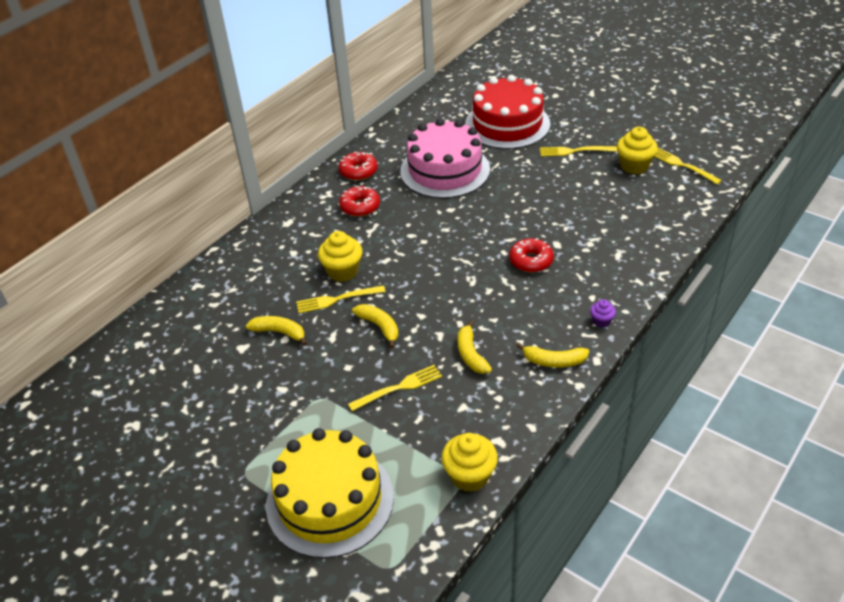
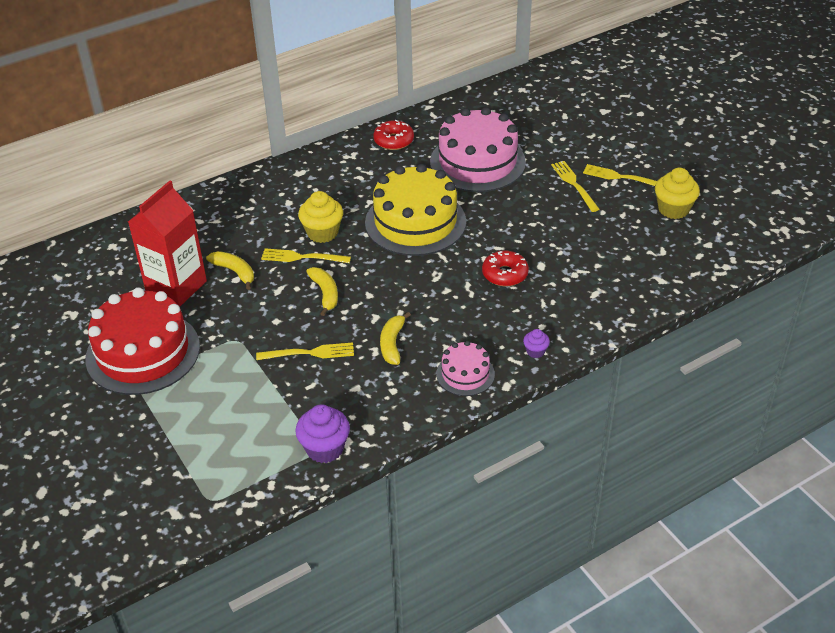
camera: 20 degrees right, 0 degrees up
yellow cake [266,428,394,558] -> yellow cake moved to [365,164,466,256]
red donut [339,186,380,217] -> none
yellow cupcake [441,433,498,492] -> purple cupcake [295,404,350,463]
red cake [465,75,550,149] -> red cake moved to [85,288,200,395]
yellow banana [517,343,589,368] -> pink cake [436,341,495,396]
yellow fork [654,148,722,184] -> yellow fork moved to [551,161,600,212]
none -> red carton [128,181,207,307]

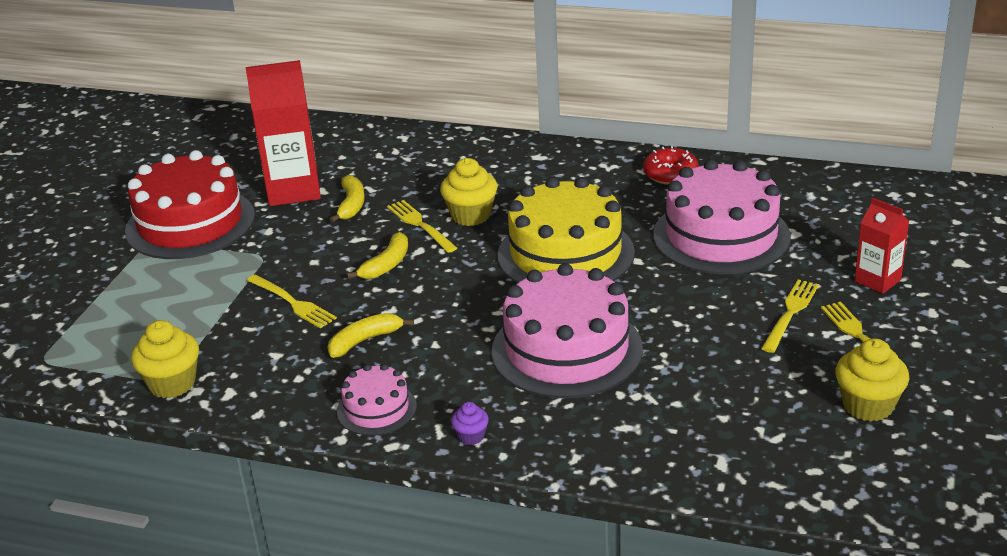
camera: 50 degrees right, 10 degrees down
purple cupcake [295,404,350,463] -> yellow cupcake [131,320,199,398]
red donut [482,251,529,286] -> pink cake [491,263,643,398]
none -> red carton [855,198,909,294]

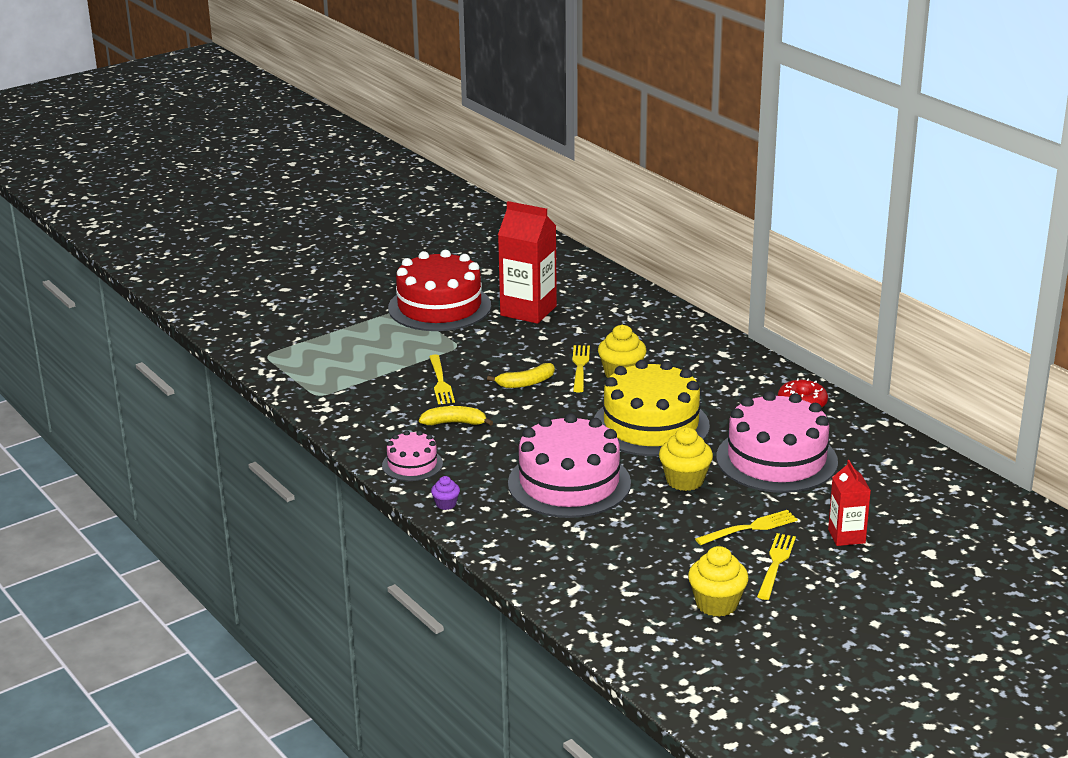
camera: 35 degrees right, 5 degrees down
yellow cupcake [131,320,199,398] -> yellow cupcake moved to [659,427,713,491]
yellow banana [330,175,365,223] -> none

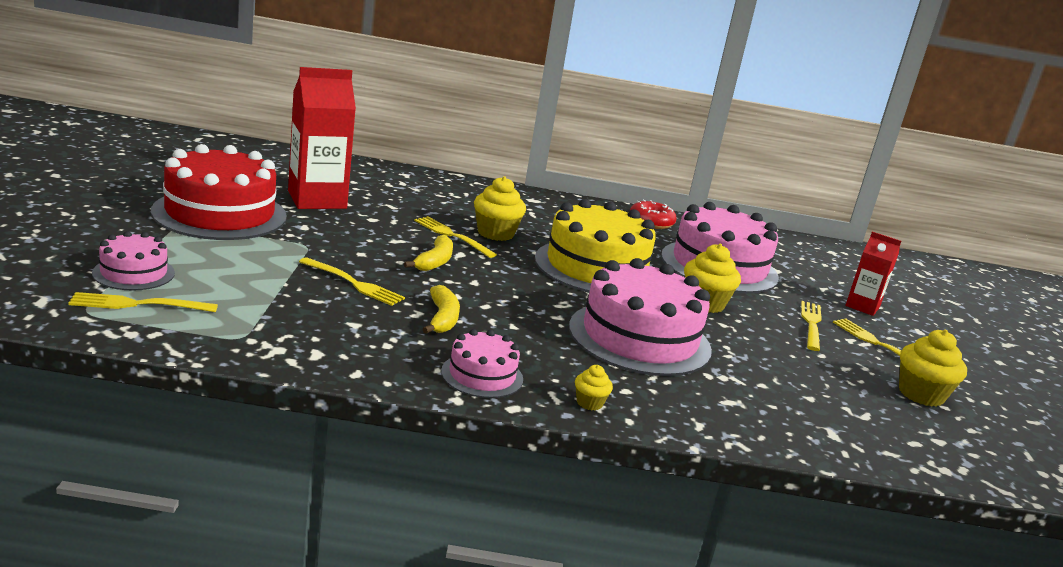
camera: 55 degrees left, 5 degrees down
yellow banana [419,406,493,426] -> yellow banana turned 135 degrees clockwise [423,285,460,334]
purple cupcake [431,476,460,510] -> yellow cupcake [575,365,613,410]
none -> yellow fork [68,292,218,312]
none -> pink cake [92,231,175,291]

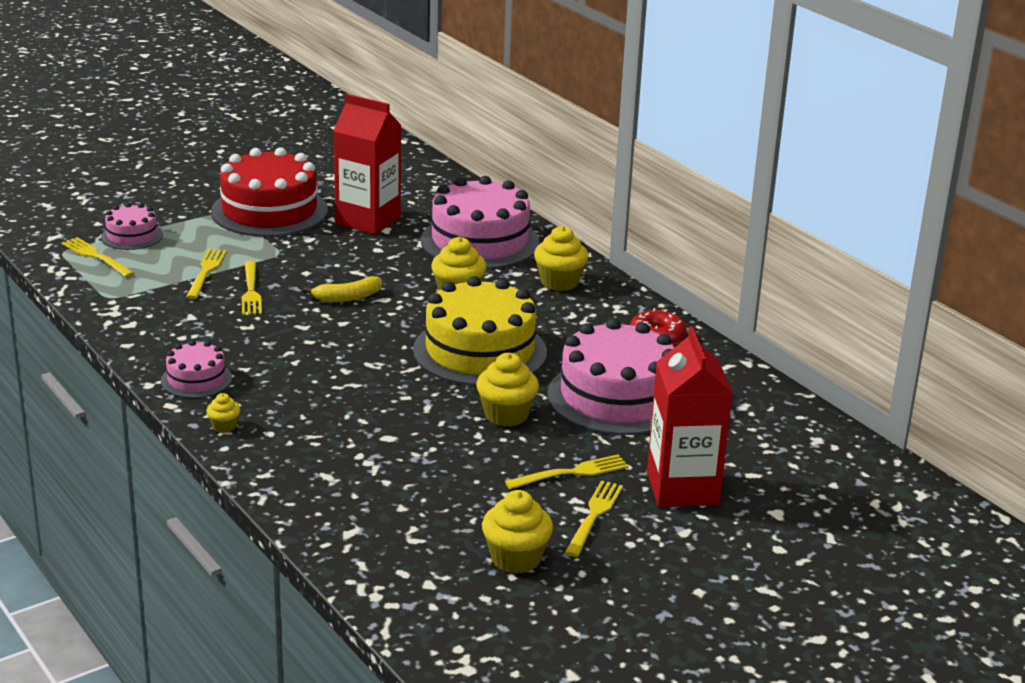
camera: 55 degrees right, 5 degrees up
yellow fork [414,216,497,258] -> yellow fork moved to [186,249,227,299]
yellow banana [423,285,460,334] -> none
pink cake [569,258,712,376] -> pink cake moved to [421,176,540,269]
red carton [846,232,901,316] -> red carton [647,327,733,507], size x1.77
none -> yellow cupcake [534,226,588,291]

